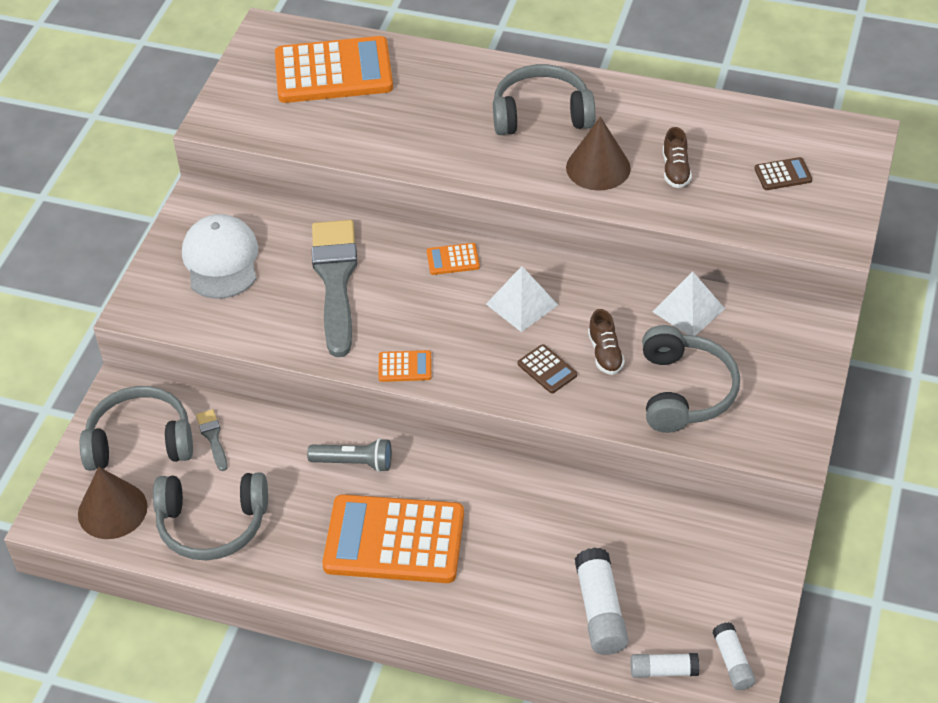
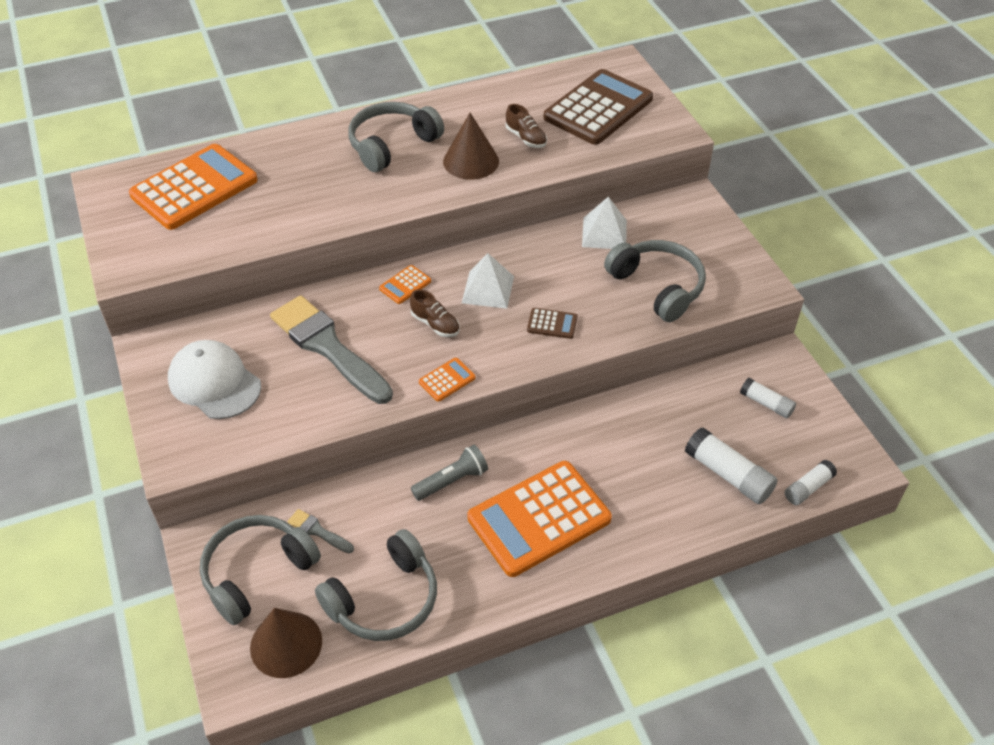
camera: 40 degrees left, 0 degrees up
brown shoe [588,309,625,375] -> brown shoe moved to [410,289,460,337]
white glue stick [712,622,756,690] -> white glue stick moved to [740,378,796,418]
brown calculator [754,157,812,190] -> brown calculator [543,69,653,145], size x2.42

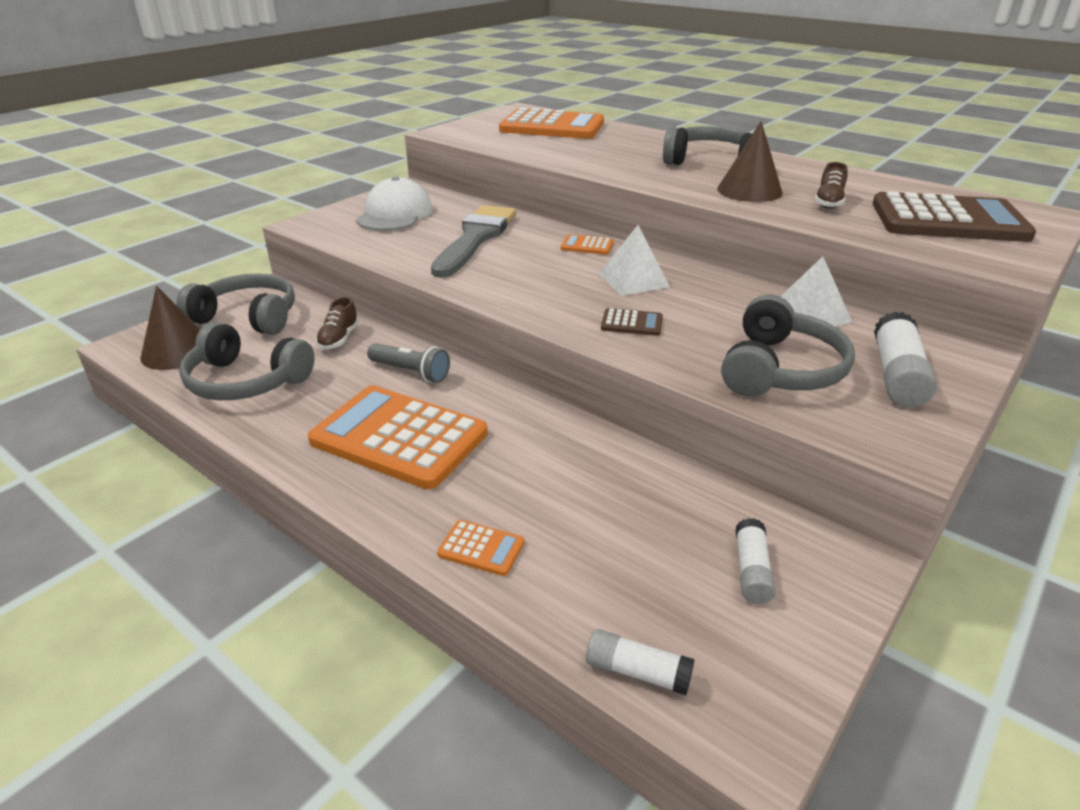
camera: 60 degrees right, 15 degrees down
grey brush [287,509,354,553] -> none
brown shoe [410,289,460,337] -> brown shoe moved to [316,297,359,350]
orange calculator [419,358,476,402] -> orange calculator moved to [437,520,525,576]
brown calculator [527,308,578,339] -> brown calculator turned 60 degrees counterclockwise [601,308,663,336]
white glue stick [685,428,778,504] -> white glue stick moved to [874,312,937,407]

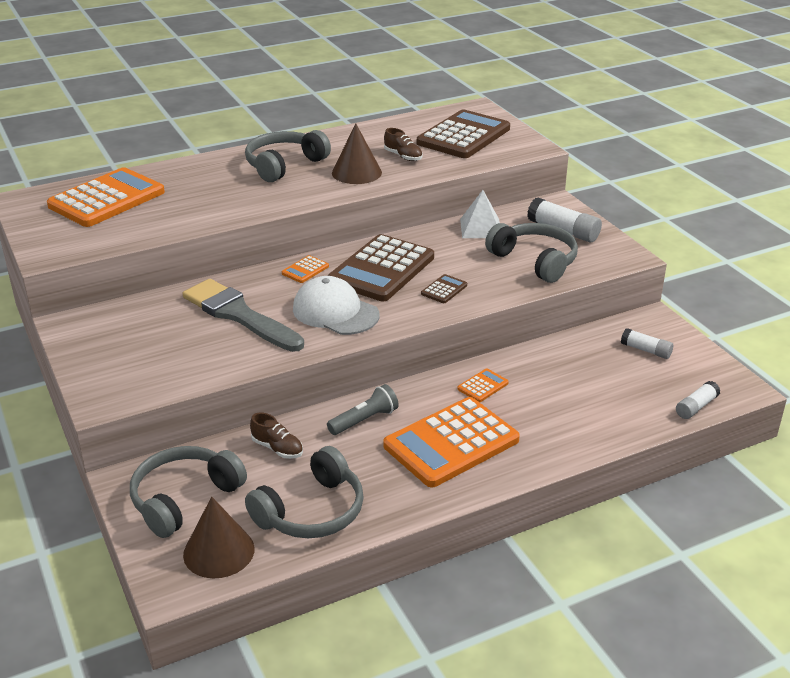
camera: 65 degrees left, 0 degrees up
white cap [356,176,433,231] -> white cap moved to [293,276,380,335]
orange calculator [437,520,525,576] -> orange calculator moved to [457,368,509,402]
white pyramid [599,225,670,296] -> brown calculator [327,234,434,301]

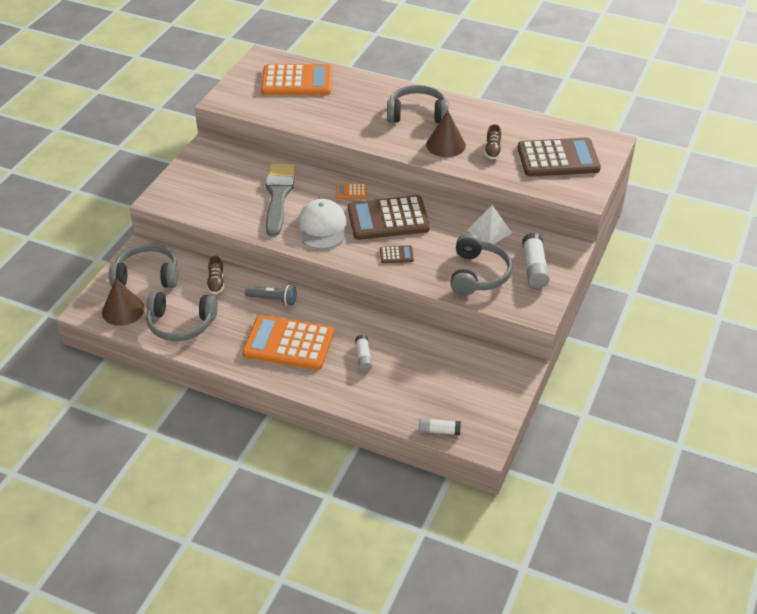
camera: 50 degrees right, 10 degrees up
orange calculator [457,368,509,402] -> none
white glue stick [621,328,673,359] -> white glue stick moved to [355,335,372,372]

